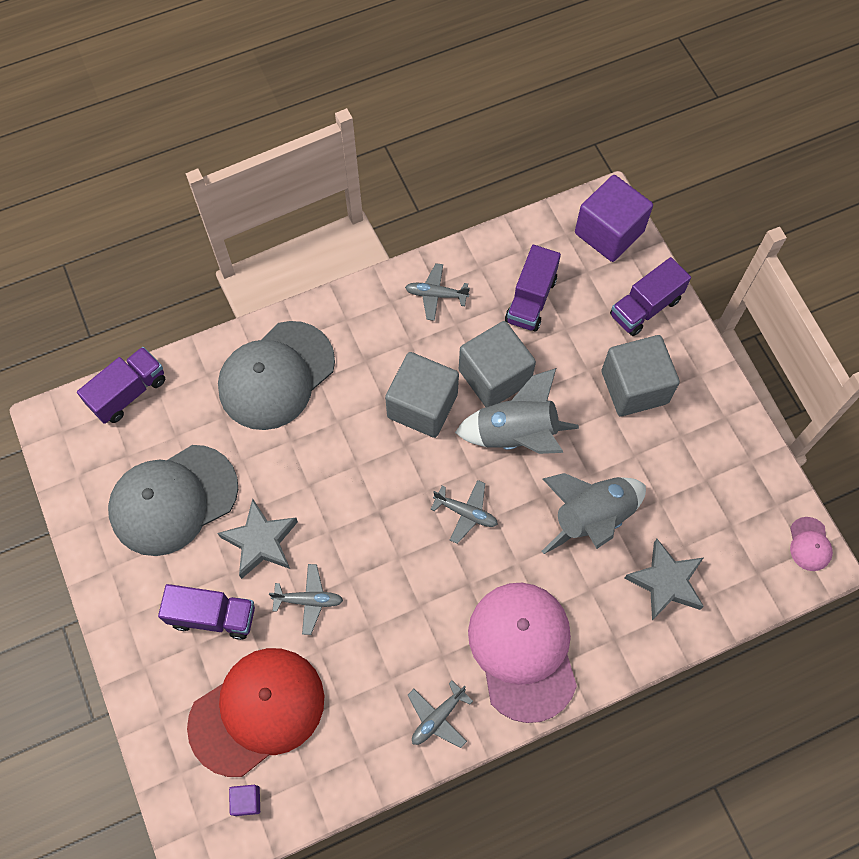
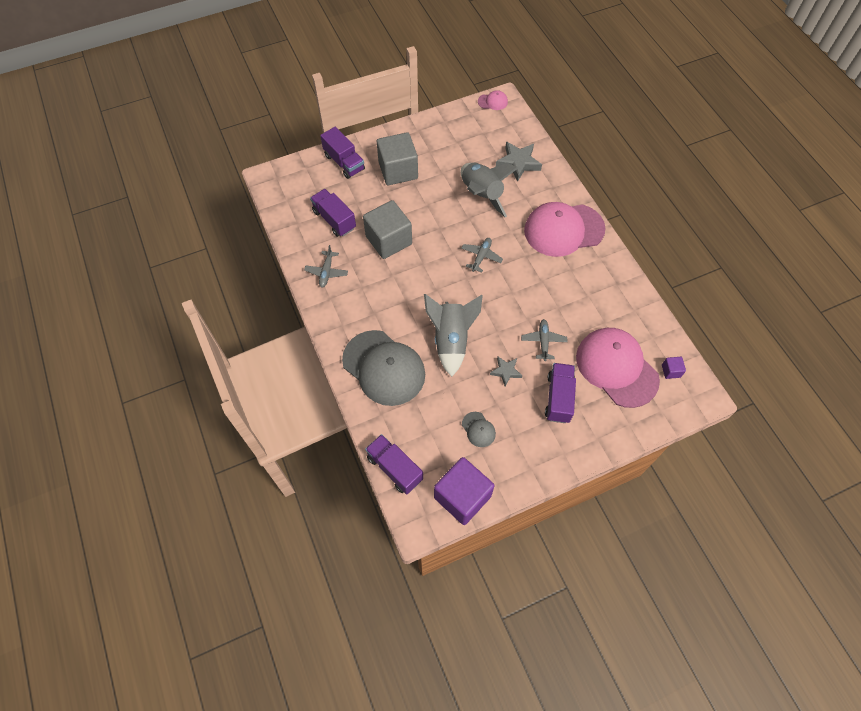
camera: 90 degrees left, 5 degrees down
grey cap [108,445,238,556] -> grey cap [462,412,496,447], size x0.41
red cap [187,648,324,777] -> pink cap [576,328,660,408]
grey star [217,499,298,579] -> grey star [490,357,522,386], size x0.60
grey cube [385,352,459,438] -> none
grey plane [408,681,473,748] -> none
grey rocket [455,368,579,454] -> grey rocket moved to [424,294,483,377]
purple truck [505,245,561,332] -> purple truck turned 150 degrees counterclockwise [310,189,356,237]
purple cube [575,175,653,262] -> purple cube moved to [434,457,495,525]

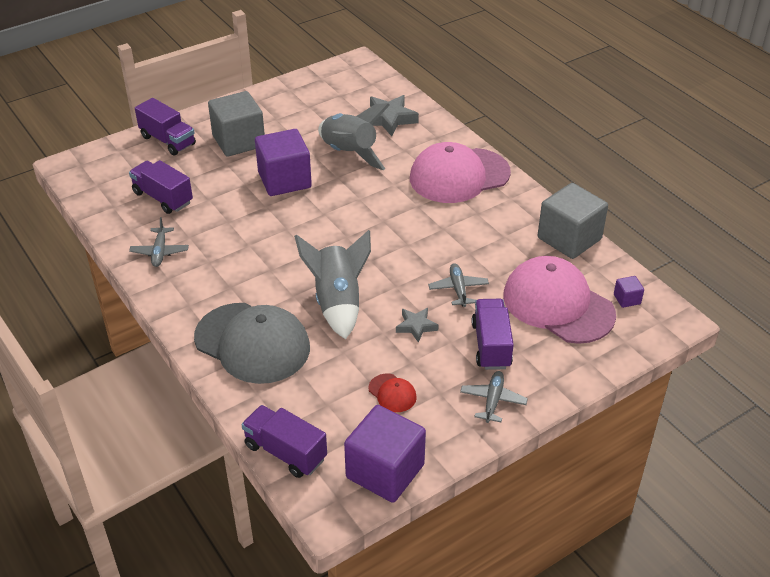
camera: 10 degrees left, 20 degrees down
grey cube [363,200,412,259] -> grey cube moved to [538,183,608,259]
grey plane [461,238,503,273] -> grey plane moved to [460,371,528,423]
grey cap [462,412,496,447] -> red cap [368,373,417,412]
pink cap [478,90,508,110] -> none
none -> purple cube [255,129,312,196]

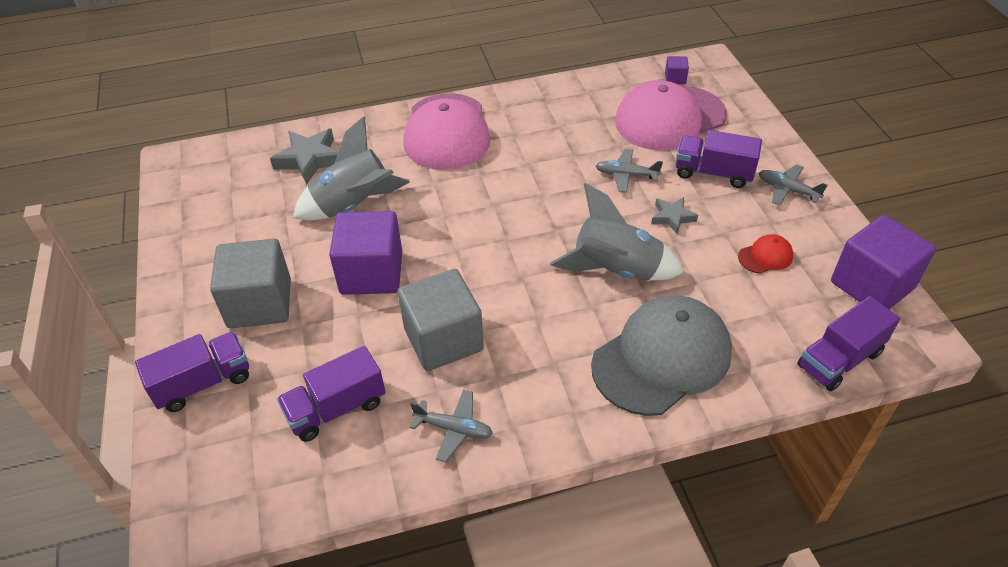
camera: 70 degrees left, 5 degrees up
grey cube [538,183,608,259] -> grey cube moved to [398,269,484,371]

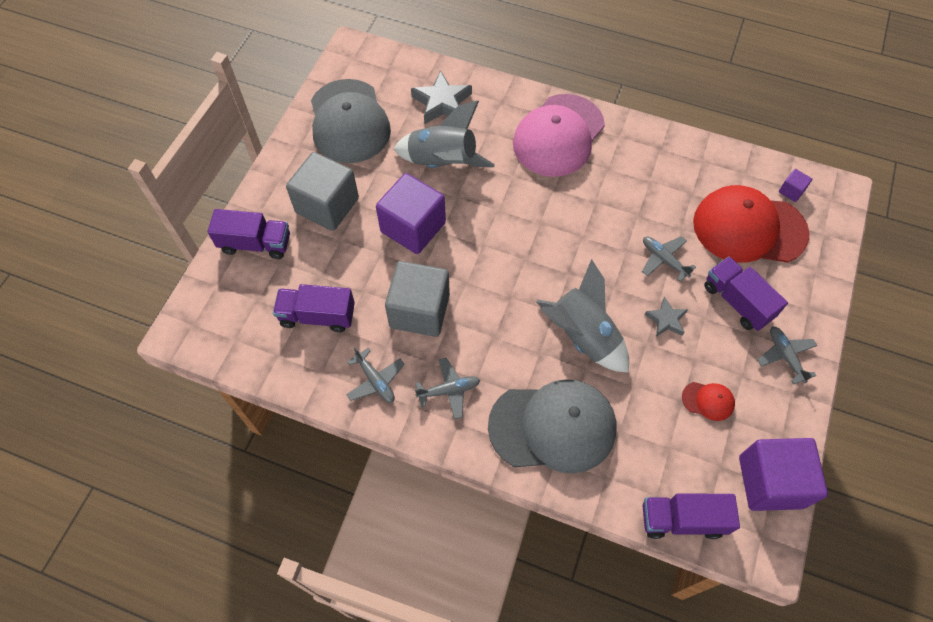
camera: 35 degrees right, 15 degrees up
pink cap [615,80,727,151] -> red cap [693,185,810,263]
none -> grey cap [311,79,391,163]
none -> grey plane [415,358,480,419]

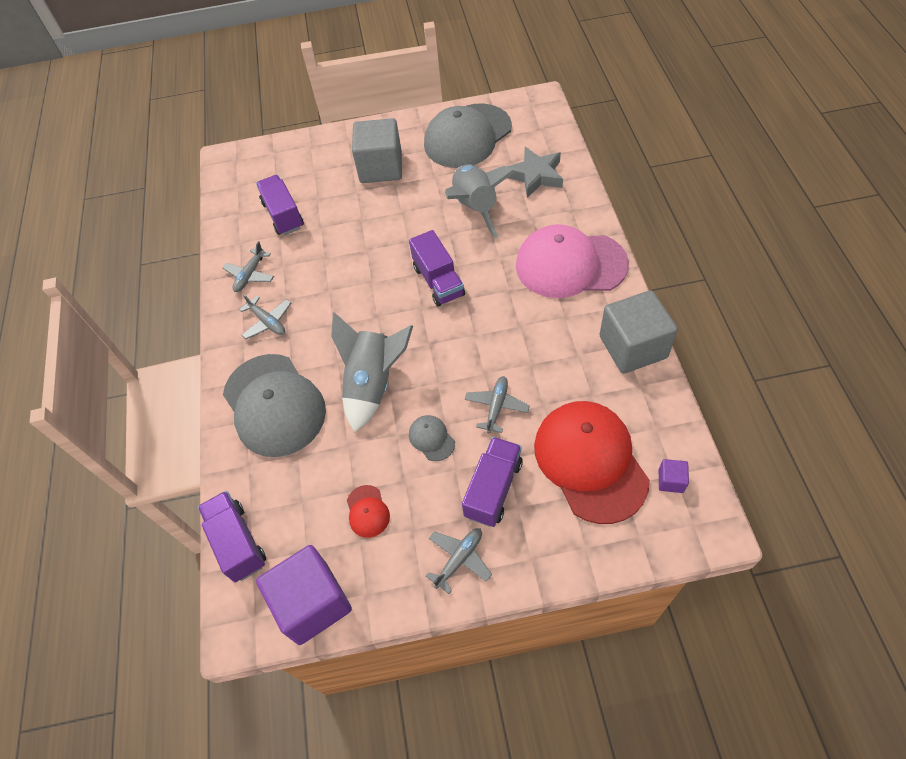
camera: 65 degrees right, 5 degrees down
purple truck [208,209,290,259] -> purple truck moved to [409,230,465,306]
purple cube [376,173,446,254] -> none
grey cube [385,261,450,337] -> grey cube moved to [599,290,678,374]
grey star [644,297,688,337] -> grey cap [409,415,455,461]

